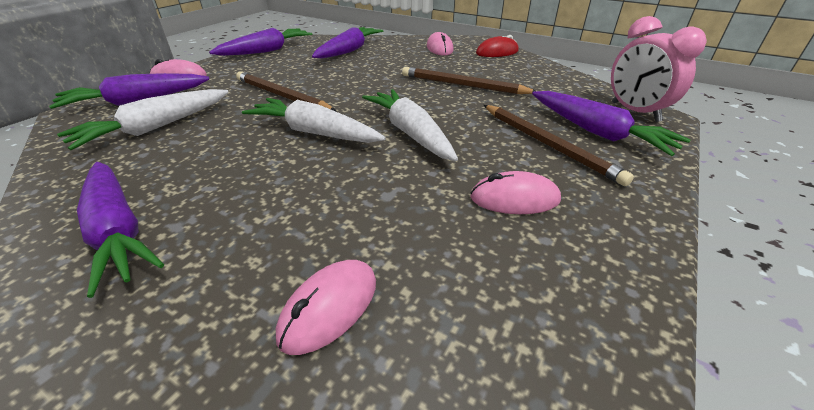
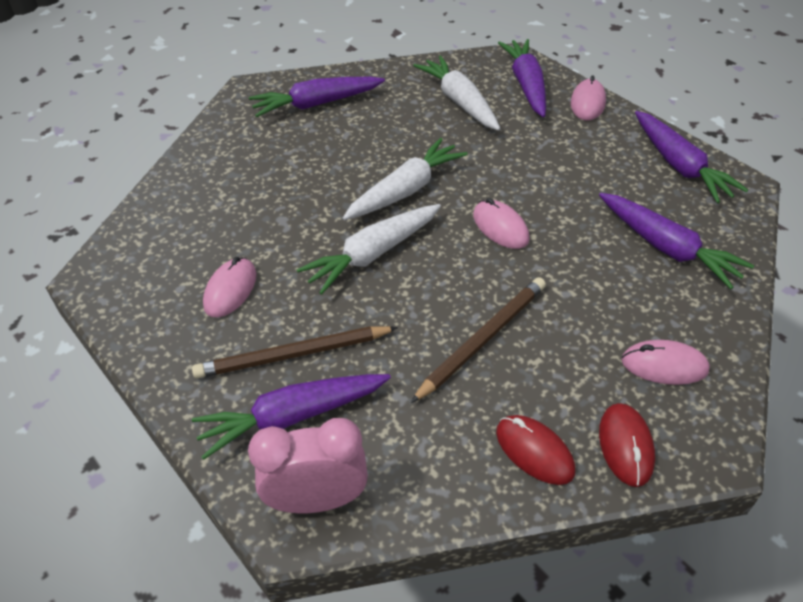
camera: 110 degrees right, 10 degrees up
brown pencil [236,71,336,111] -> none
pink mouse [276,260,376,355] -> pink mouse moved to [473,198,530,249]
white carrot [362,89,458,161] -> white carrot turned 150 degrees clockwise [296,204,441,295]
none -> red mouse [496,415,575,485]

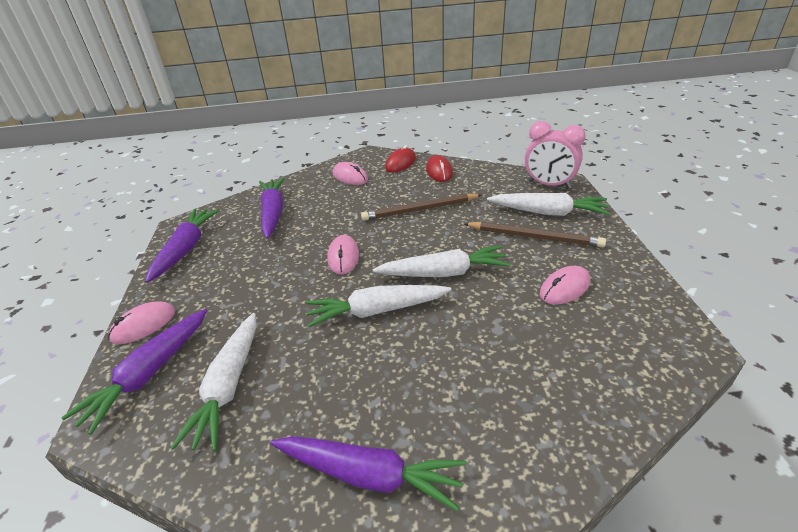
camera: 145 degrees left, 10 degrees down
purple carrot [192,374,391,460] -> white carrot [487,193,610,216]

